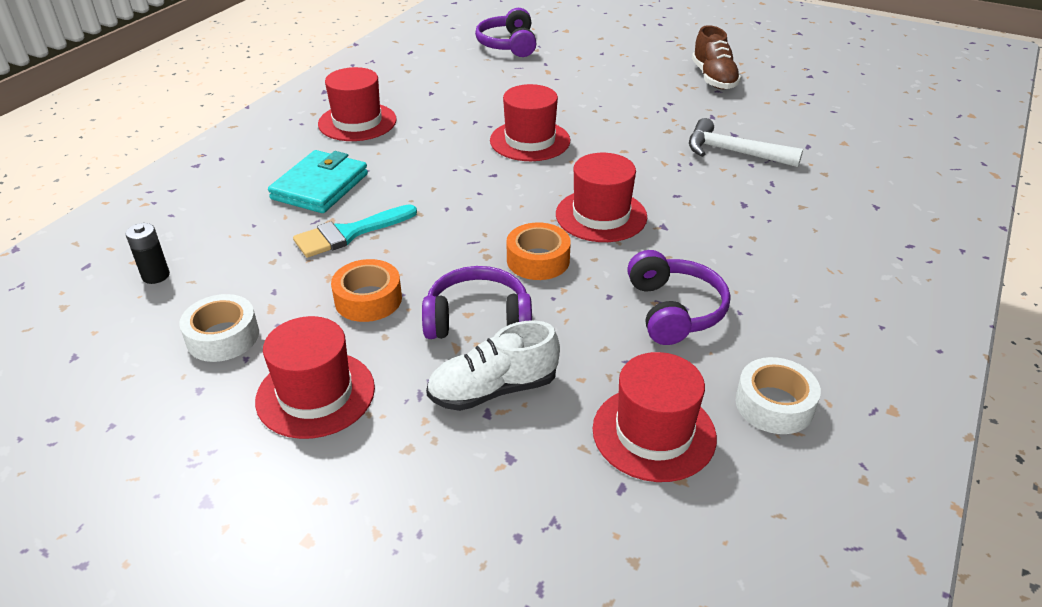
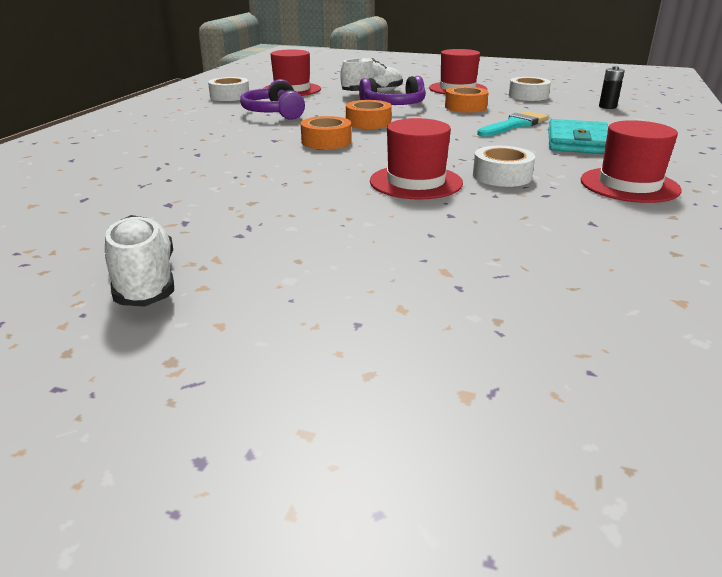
camera: 170 degrees right, 10 degrees down
purple headphones [475,8,537,57] -> none
red hat [556,153,647,242] -> orange tape [301,116,351,150]
white hammer [689,118,803,167] -> none
brown shoe [692,25,741,89] -> white shoe [105,215,174,307]
none -> white tape [473,146,535,187]

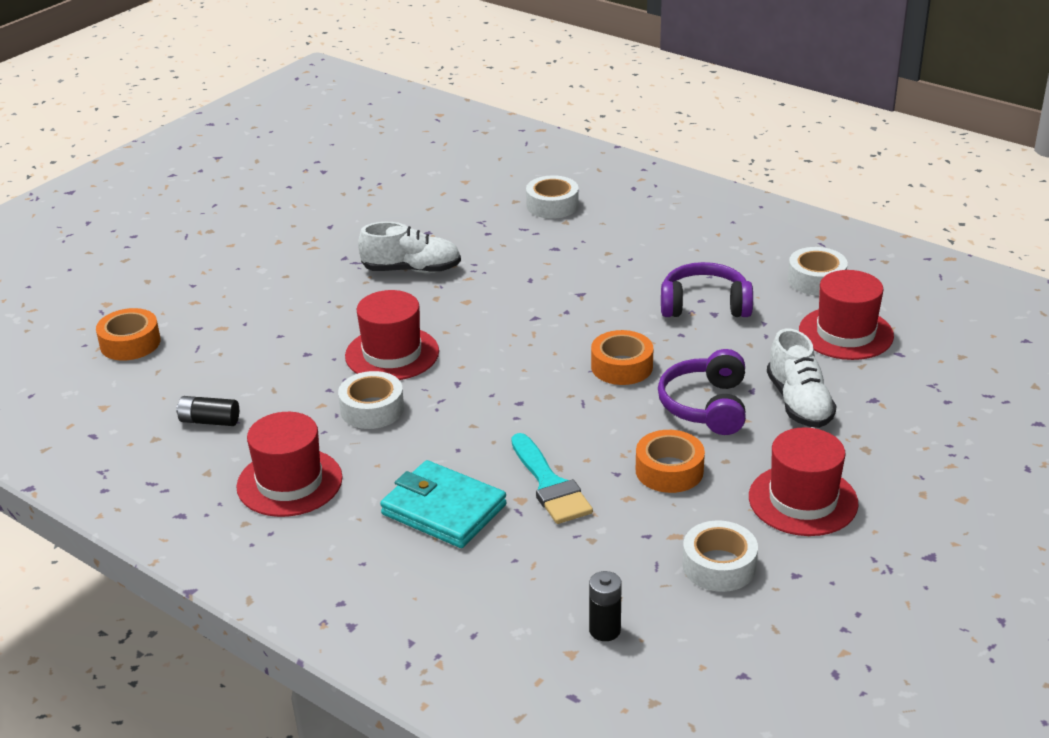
camera: 110 degrees right, 5 degrees up
white shoe [105,215,174,307] -> white shoe moved to [358,222,461,273]
orange tape [301,116,351,150] -> orange tape moved to [96,308,161,361]
none -> black battery [176,396,239,426]
none -> white tape [526,175,579,219]

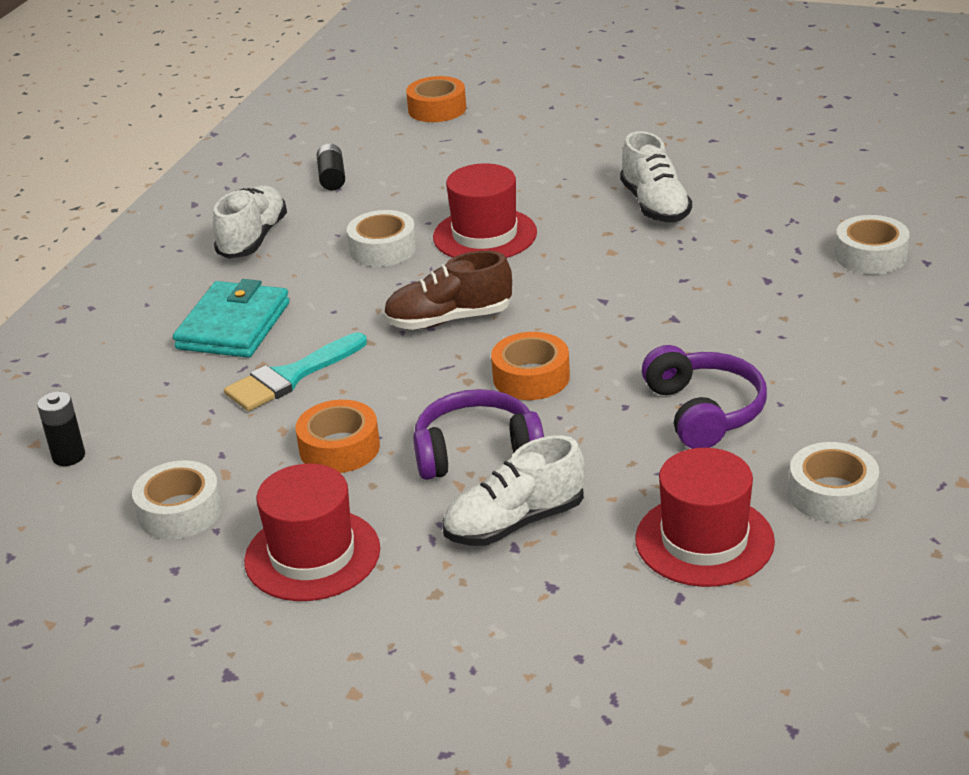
camera: 75 degrees right, 0 degrees up
red hat [237,412,343,517] -> white shoe [213,185,287,259]
none -> brown shoe [383,251,512,330]

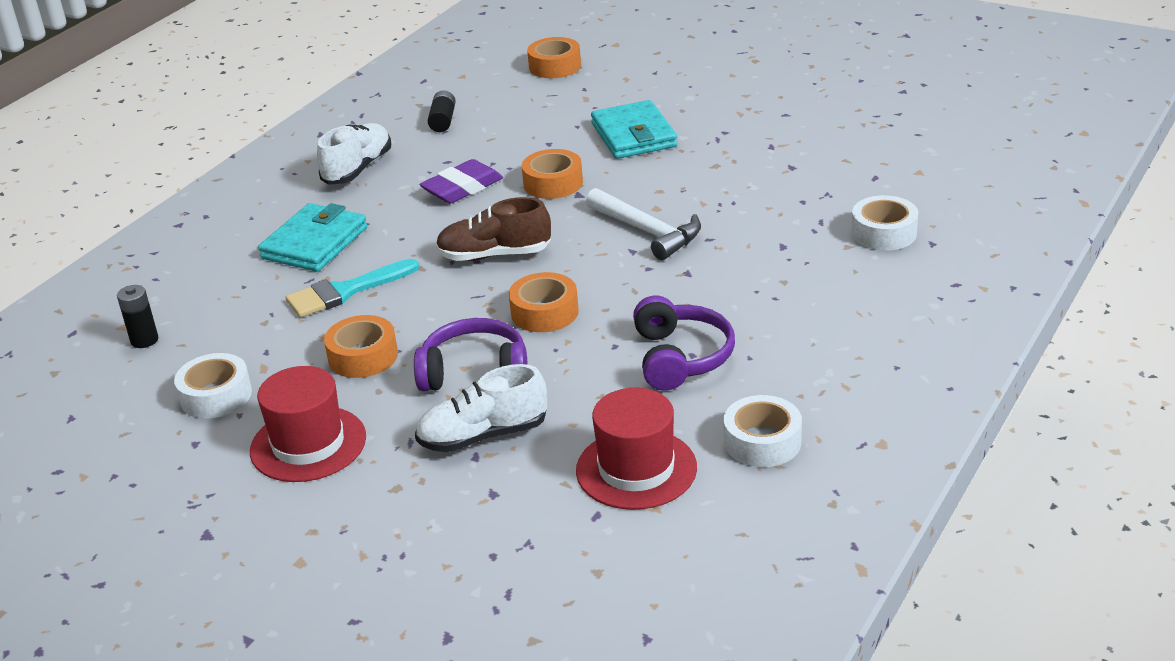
camera: 10 degrees right, 0 degrees up
white tape [347,210,417,267] -> purple eraser [420,159,503,203]
red hat [433,163,537,258] -> orange tape [522,149,583,199]
white shoe [620,131,692,222] -> none
none -> white hammer [586,188,701,260]
none -> turquoise wallet [591,100,677,159]

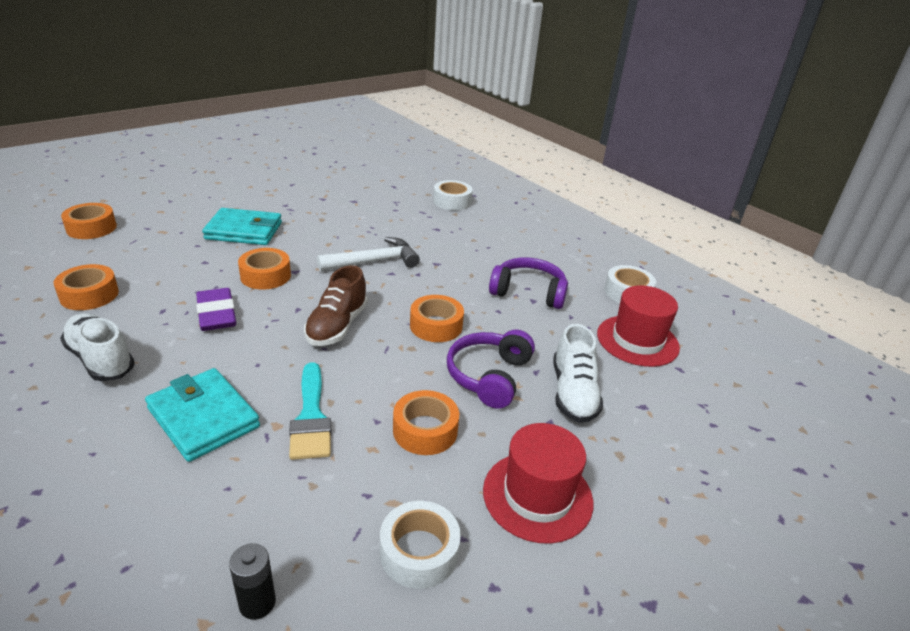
camera: 75 degrees left, 0 degrees up
black battery [428,90,456,132] -> orange tape [54,264,119,310]

